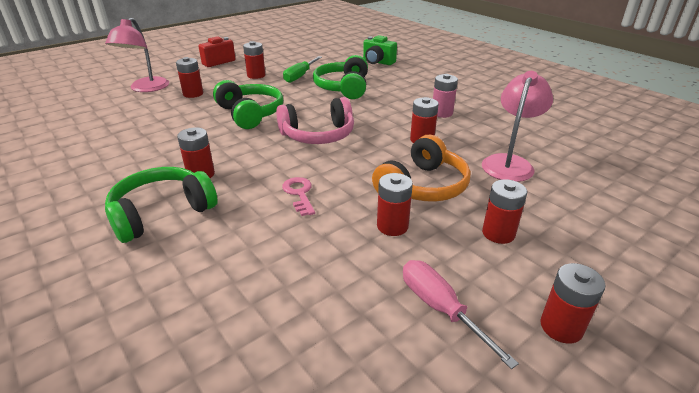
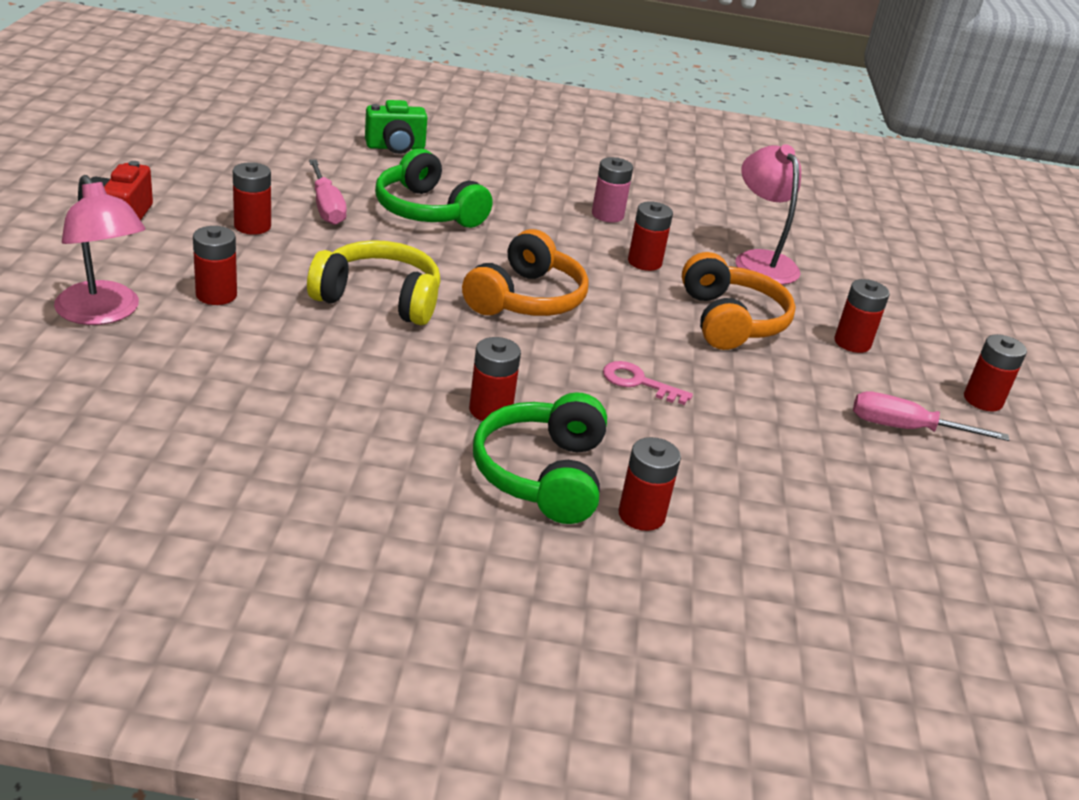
camera: 50 degrees left, 0 degrees up
green headphones [213,80,283,129] -> yellow headphones [307,240,440,325]
pink headphones [276,97,354,144] -> orange headphones [462,229,589,316]
green screwdriver [283,56,322,83] -> pink screwdriver [309,159,347,225]
red battery [377,173,413,236] -> red battery moved to [618,437,681,531]

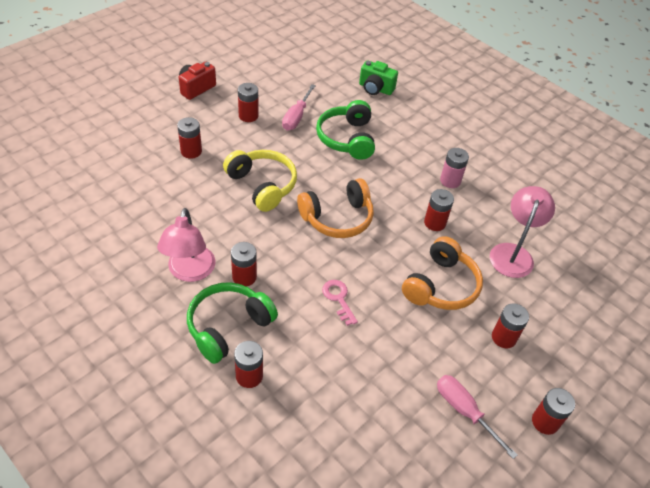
camera: 40 degrees right, 15 degrees up
pink lamp [54,175,145,325] -> pink lamp moved to [157,208,215,282]

